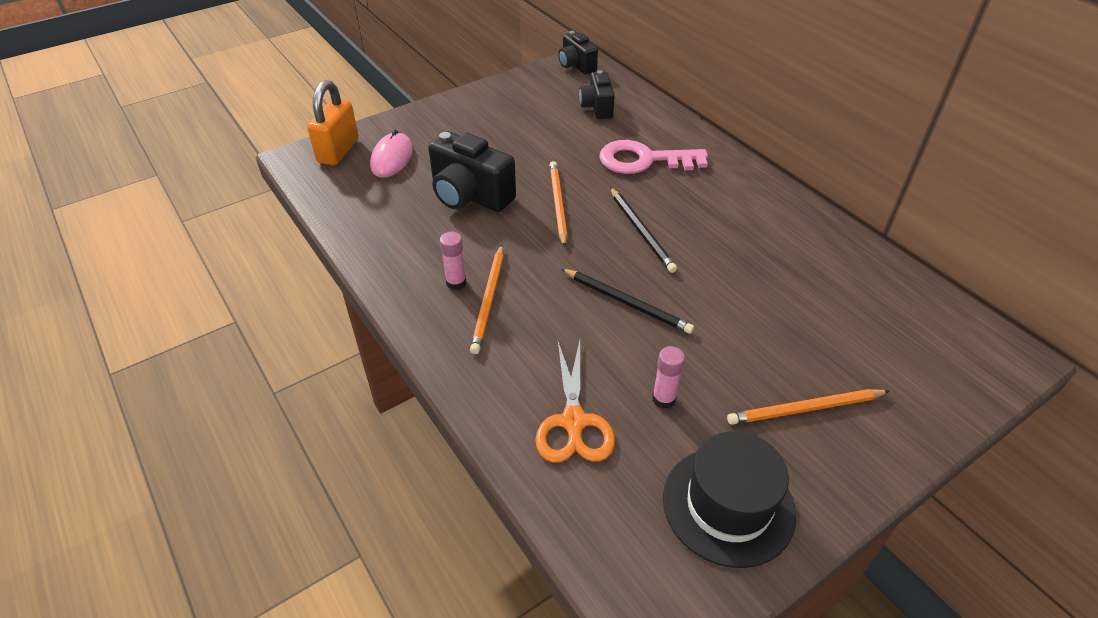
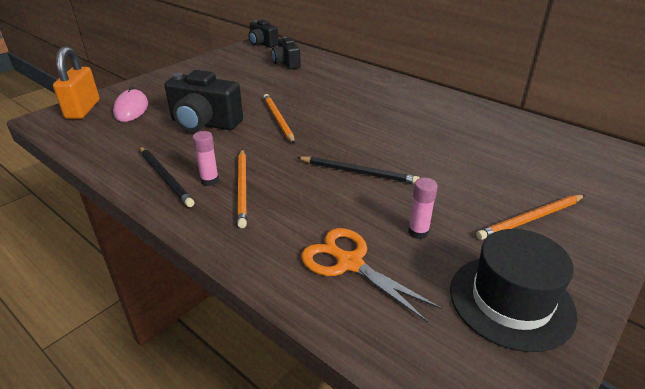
camera: 15 degrees left, 10 degrees down
orange scissors [535,340,615,463] -> orange scissors turned 150 degrees clockwise [301,228,442,323]
pink key [599,140,708,174] -> none
black pencil [610,187,677,273] -> black pencil moved to [140,147,194,207]

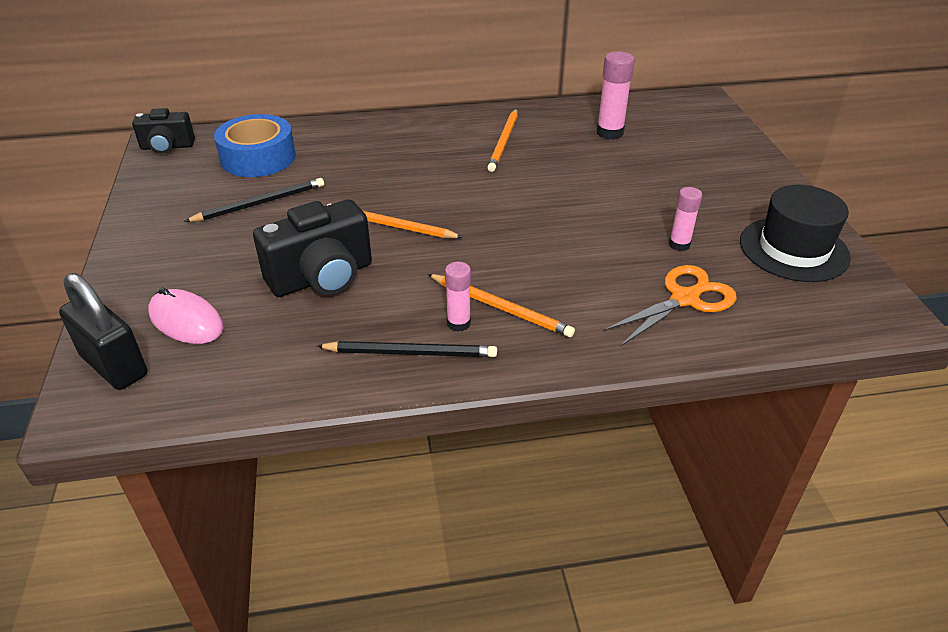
camera: 50 degrees left, 5 degrees up
orange padlock [53,46,100,119] -> black padlock [59,273,148,390]
black camera [272,37,301,69] -> blue tape [214,114,296,177]
black pencil [297,156,420,184] -> black pencil moved to [184,178,324,222]
orange scissors [301,228,442,323] -> orange scissors turned 150 degrees clockwise [603,265,737,347]
orange pencil [476,195,585,240] -> orange pencil moved to [487,109,518,172]
none -> pink glue stick [596,51,635,140]

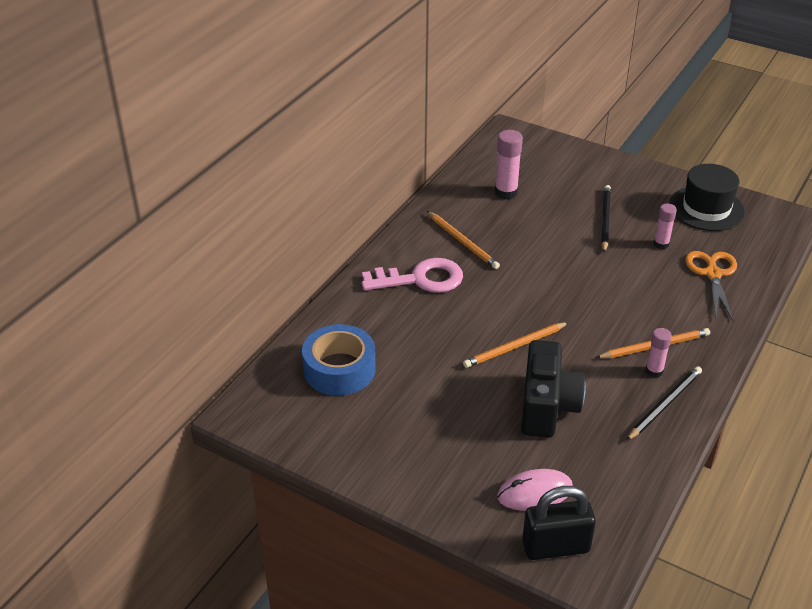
camera: 50 degrees left, 0 degrees up
black camera [132,108,195,154] -> none
black pencil [184,178,324,222] -> black pencil moved to [601,185,611,253]
none -> pink key [362,258,463,293]

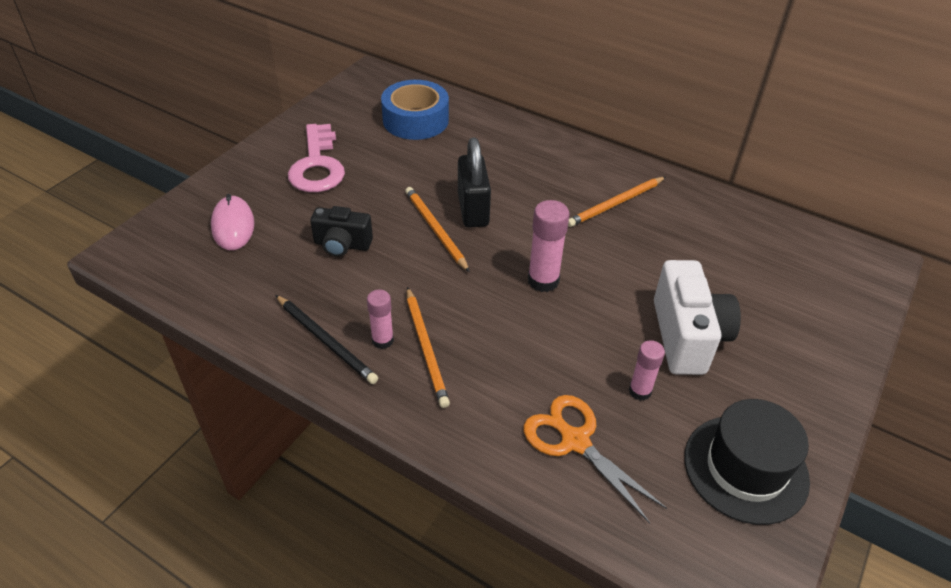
camera: 90 degrees right, 5 degrees up
pink key [362,258,463,293] -> pink key moved to [288,124,345,192]
pink glue stick [495,130,523,199] -> pink glue stick moved to [528,200,570,292]
black camera [521,340,586,438] -> black camera [310,206,373,257], size x0.62
black padlock [522,486,596,560] -> black padlock moved to [458,138,491,228]
black pencil [601,185,611,253] -> white camera [654,260,741,375]
orange scissors [685,251,737,321] -> orange scissors turned 135 degrees counterclockwise [524,395,667,524]

